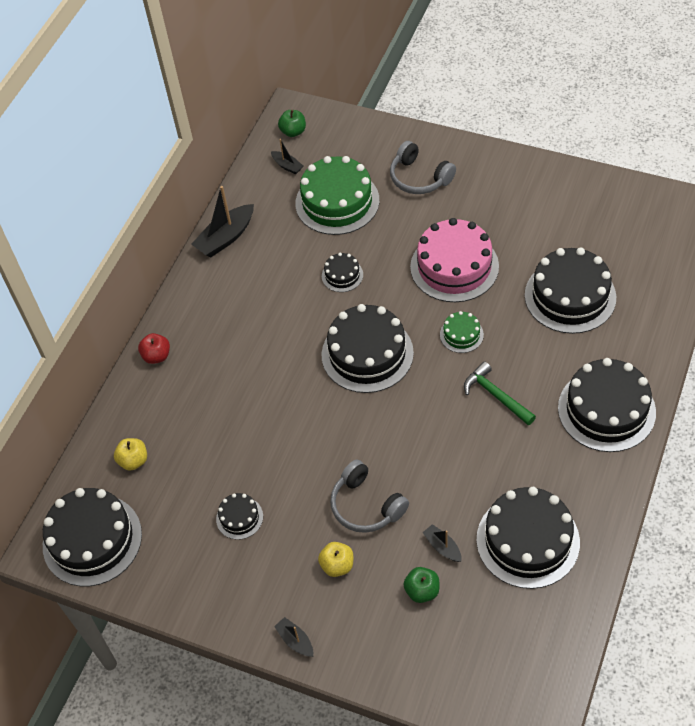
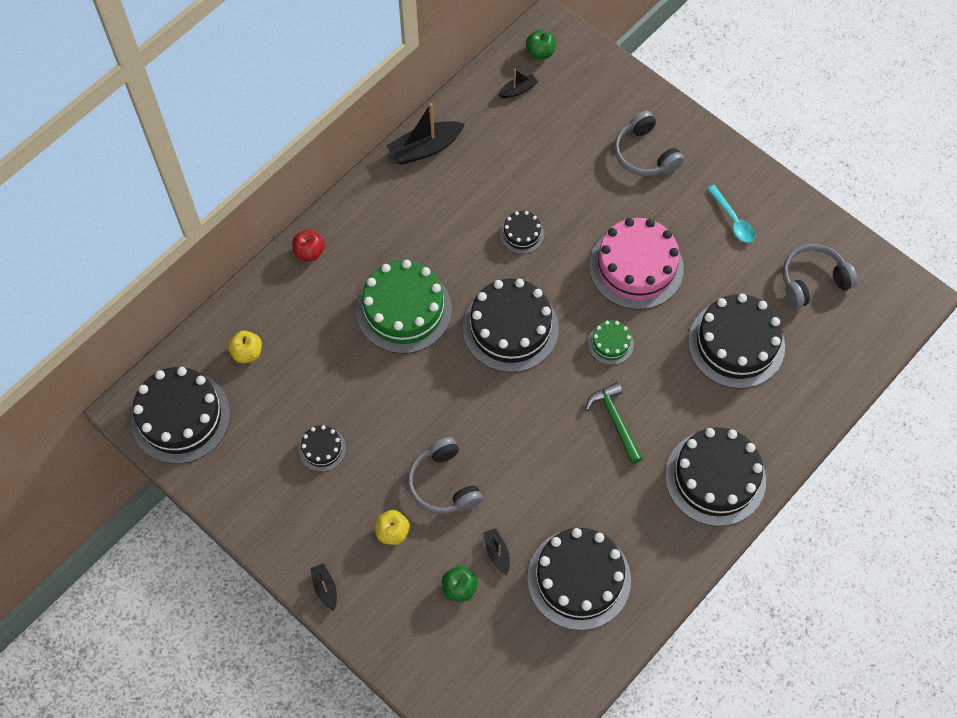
camera: 15 degrees right, 10 degrees up
black boat [271,139,303,174] -> black boat turned 90 degrees counterclockwise [498,69,538,98]
green cake [295,156,379,235] -> green cake moved to [357,260,452,354]
none -> turquoise spoon [707,185,755,243]
none -> grey headphones [783,244,858,308]

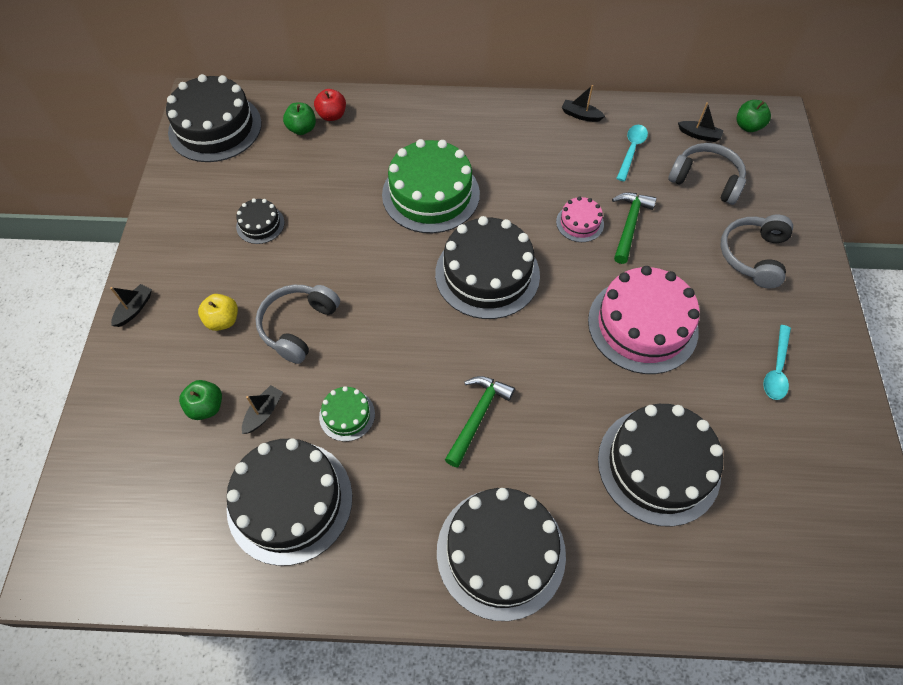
camera: 50 degrees right, 5 degrees down
yellow apple [228,331,262,363] -> green apple [283,103,316,135]
red apple [292,230,325,261] -> red apple moved to [314,89,346,121]
black boat [386,103,465,165] -> black boat [561,85,605,122], size x0.54
black cake [500,211,544,254] -> pink cake [556,197,604,242]
green cake [588,320,634,365] -> green cake moved to [319,386,375,442]
grey headphones [783,244,858,308] -> grey headphones moved to [668,143,746,205]
none -> green hammer [612,192,657,264]
none -> turquoise spoon [616,125,648,181]

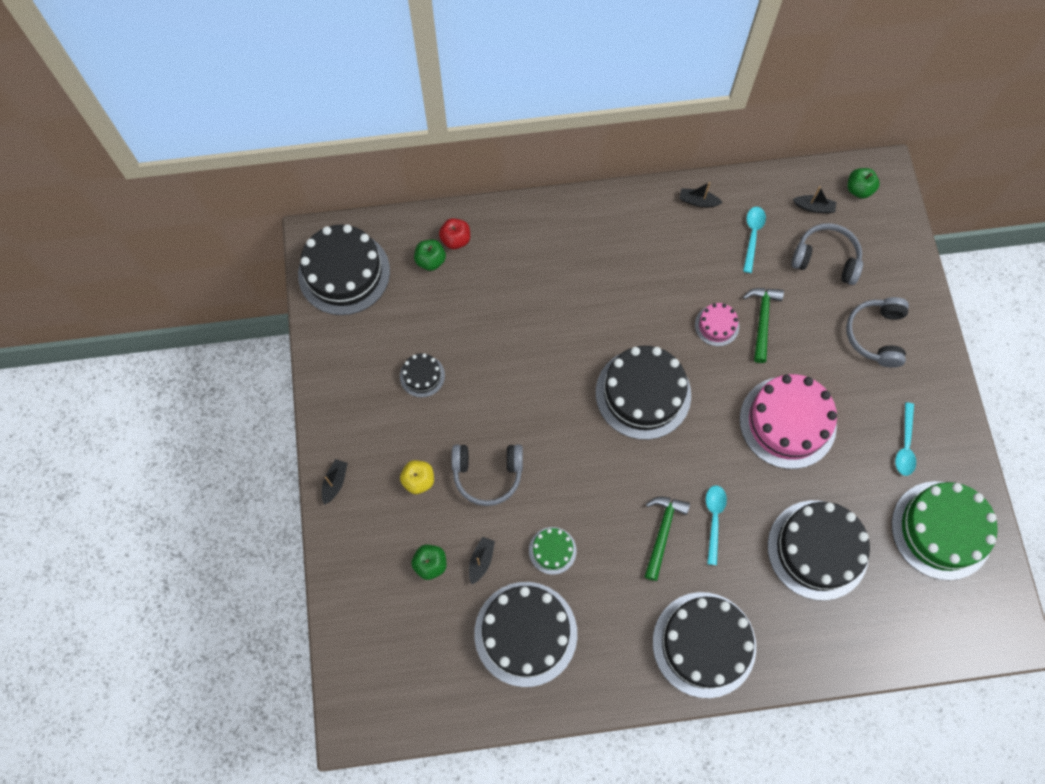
camera: 10 degrees left, 10 degrees up
grey headphones [256,285,340,364] -> grey headphones turned 105 degrees counterclockwise [452,445,523,506]
green cake [382,139,480,233] -> green cake moved to [891,481,998,580]
none -> turquoise spoon [706,485,727,565]

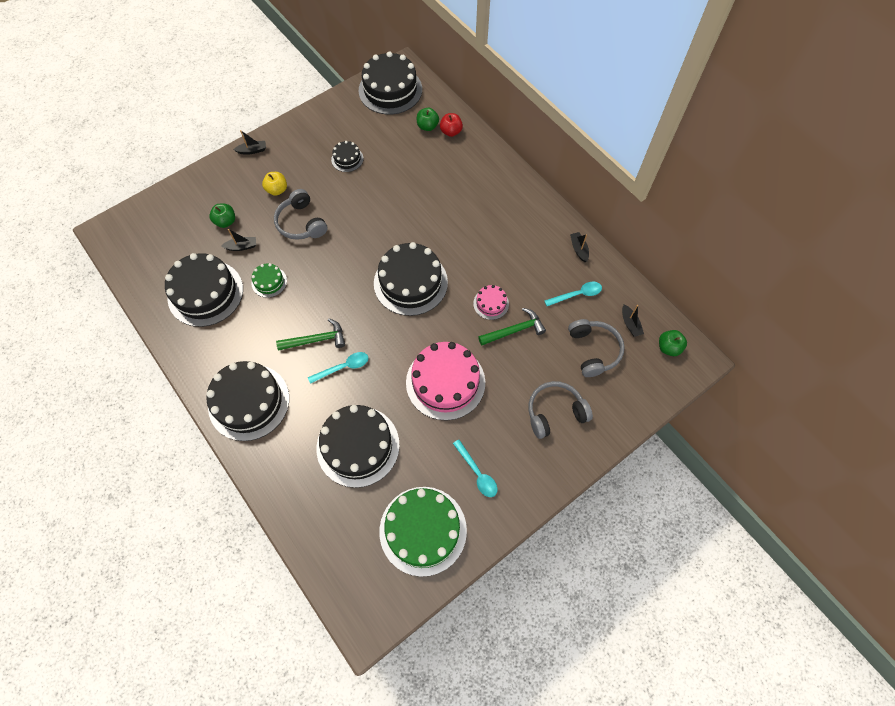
camera: 60 degrees right, 5 degrees down
turquoise spoon [895,402,916,476] -> turquoise spoon turned 105 degrees counterclockwise [453,440,497,497]

